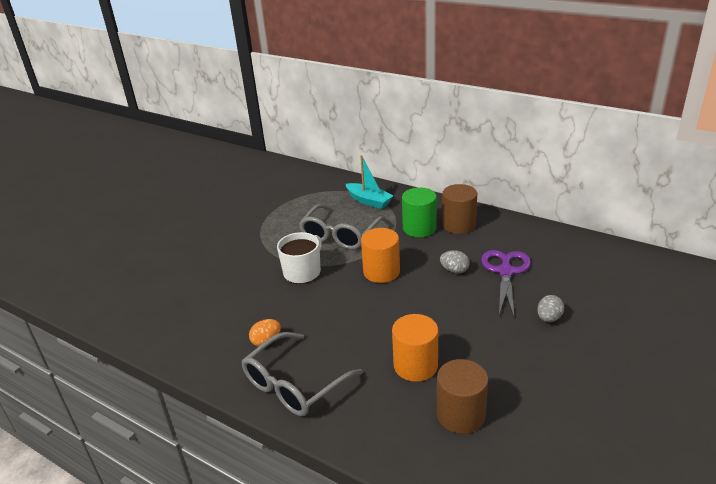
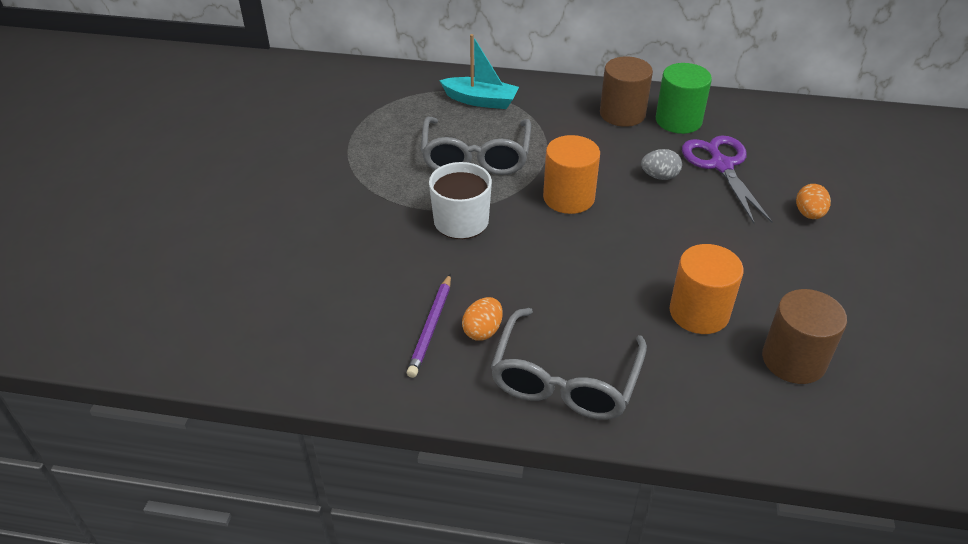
camera: 25 degrees left, 10 degrees up
green cylinder [402,187,437,237] -> green cylinder moved to [656,63,712,134]
grey egg [537,295,564,322] -> orange egg [796,184,831,219]
none -> purple pencil [407,274,451,378]

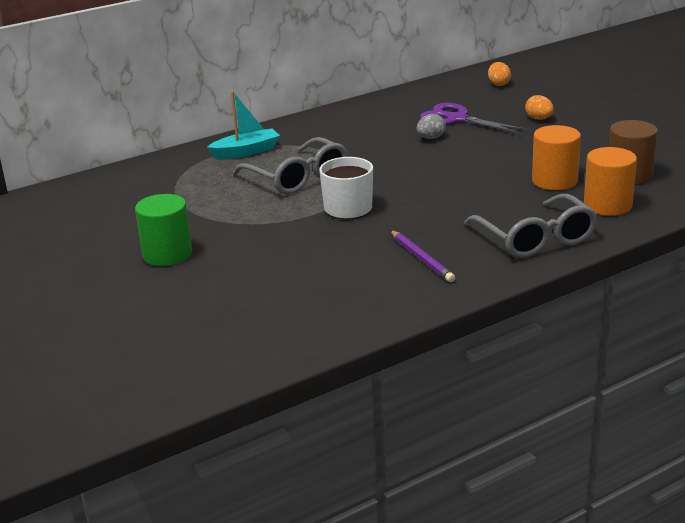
camera: 40 degrees left, 15 degrees down
orange egg [462,297,503,341] -> orange egg moved to [488,62,511,86]
orange cylinder [543,135,600,214] -> orange cylinder moved to [584,147,637,216]
brown cylinder [600,56,653,127] -> none
green cylinder [656,63,712,134] -> green cylinder moved to [135,194,192,266]

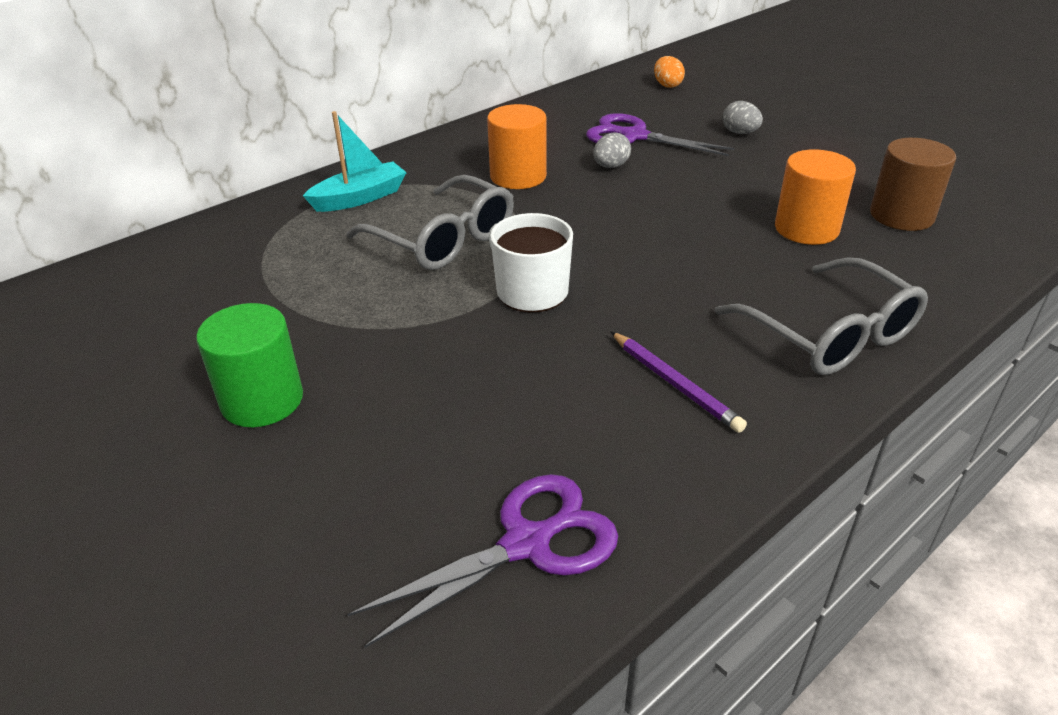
camera: 10 degrees left, 10 degrees up
orange egg [525,95,554,120] -> grey egg [723,101,763,134]
orange cylinder [584,147,637,216] -> orange cylinder moved to [487,104,547,189]
none -> purple scissors [347,474,618,648]

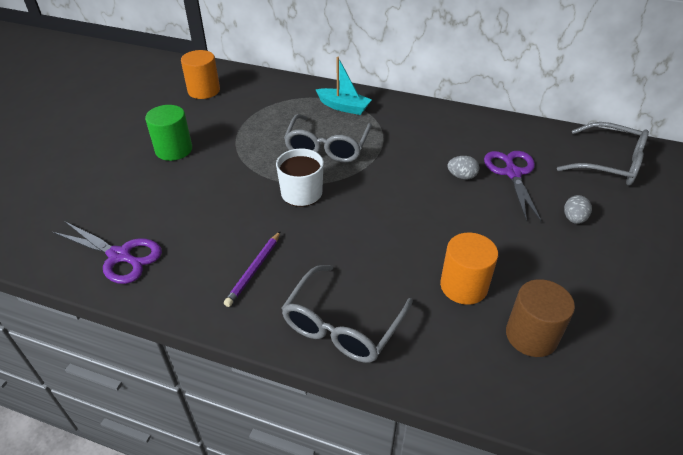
camera: 60 degrees right, 5 degrees up
orange cylinder [487,104,547,189] -> orange cylinder moved to [181,50,220,99]
orange egg [654,56,685,88] -> grey glasses [557,122,649,186]

